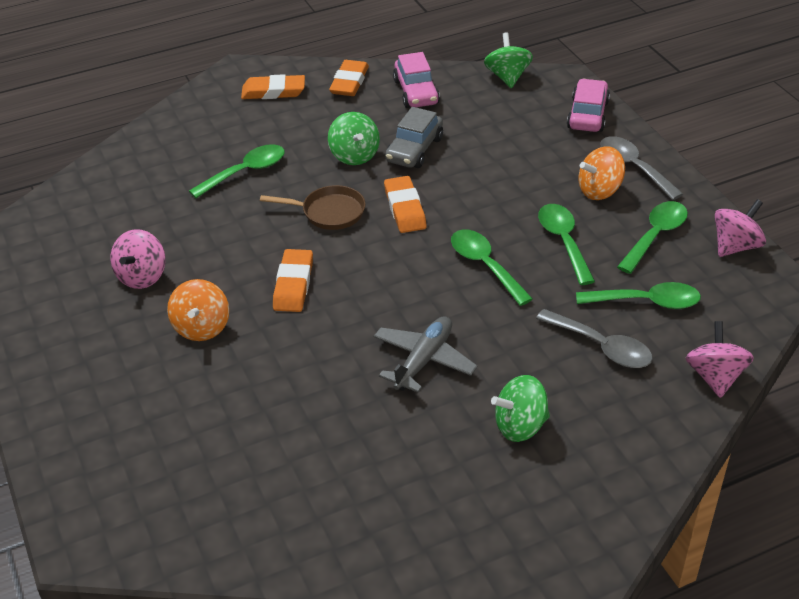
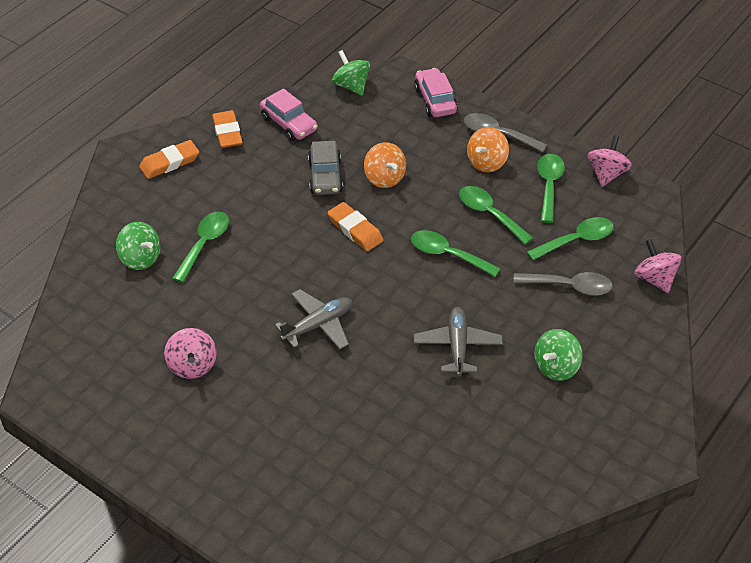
camera: 30 degrees left, 5 degrees up
orange spinning top [167,279,229,341] -> orange spinning top moved to [364,142,406,188]
brown pan [260,185,366,230] -> none
orange eraser [273,249,313,312] -> grey plane [275,289,352,349]
green spinning top [328,112,380,165] -> green spinning top moved to [116,222,161,270]

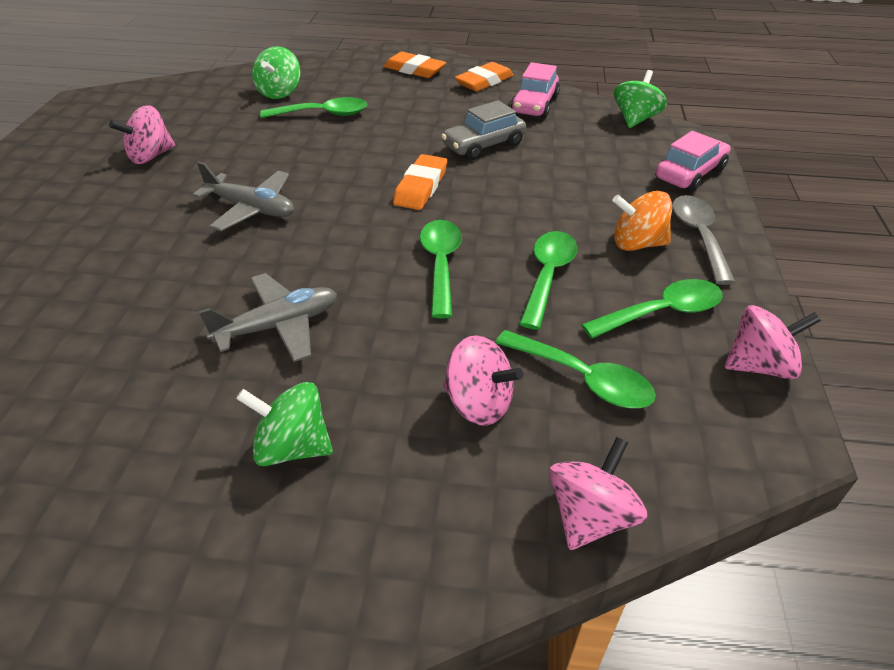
camera: 60 degrees right, 5 degrees down
orange spinning top [364,142,406,188] -> none
grey spoon [513,272,613,296] -> pink spinning top [443,335,523,426]

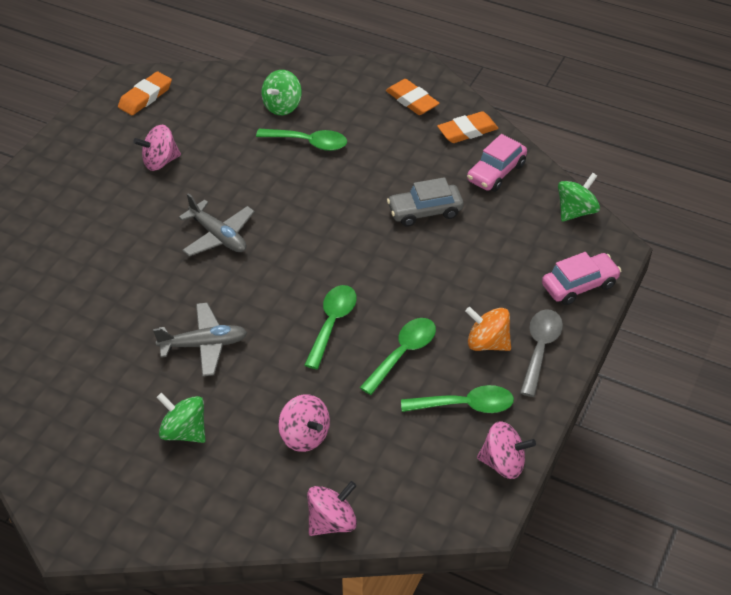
camera: 20 degrees right, 5 degrees up
orange eraser [393,154,447,210] -> orange eraser moved to [118,71,172,115]
green spoon [495,330,656,408] -> none

